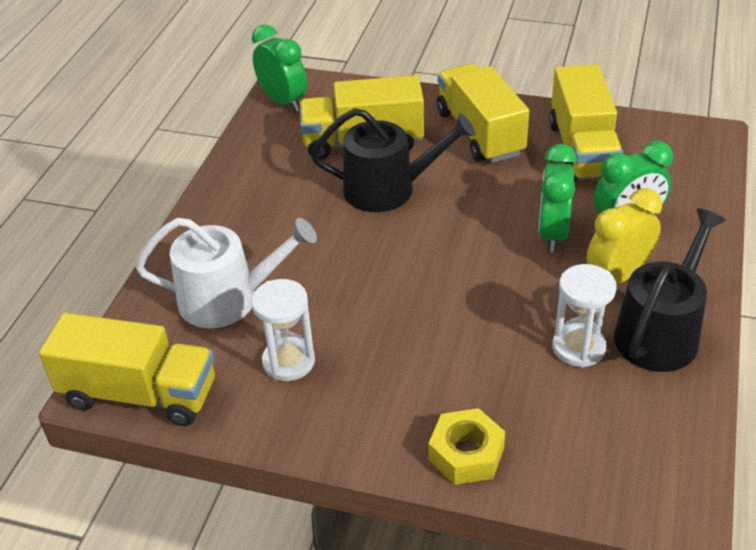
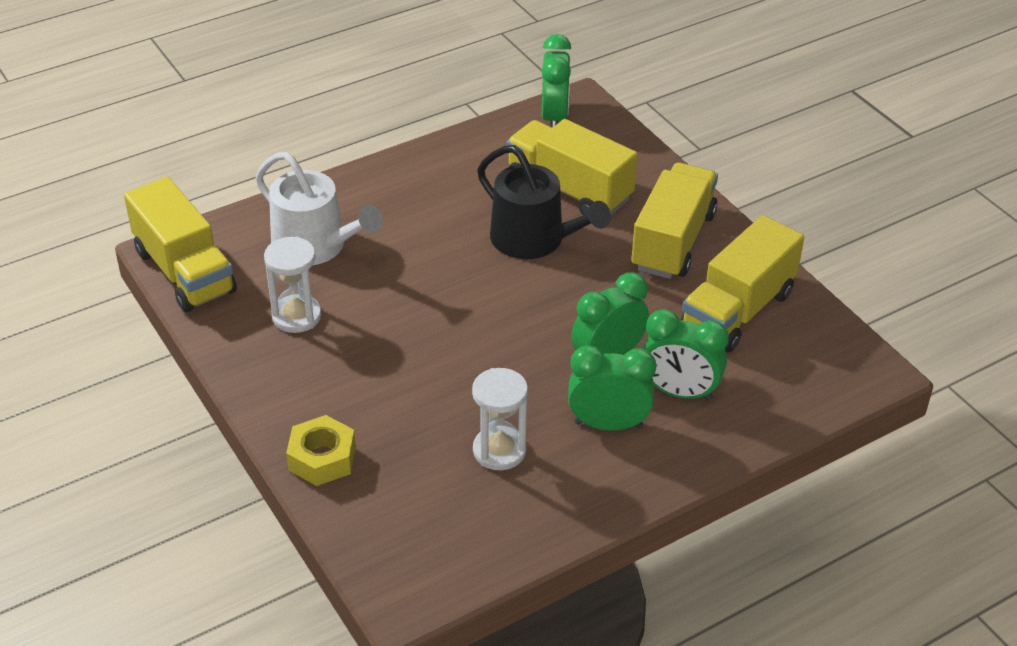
camera: 40 degrees right, 0 degrees up
yellow clock [587,188,662,284] -> green clock [568,345,656,431]
black watering can [614,208,726,372] -> none

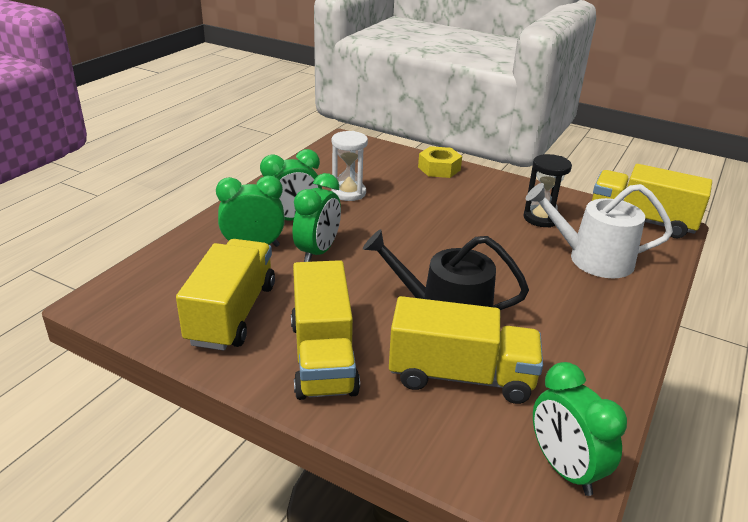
camera: 150 degrees right, 10 degrees down
white hourglass [264,237,322,333] -> black hourglass [524,154,572,228]

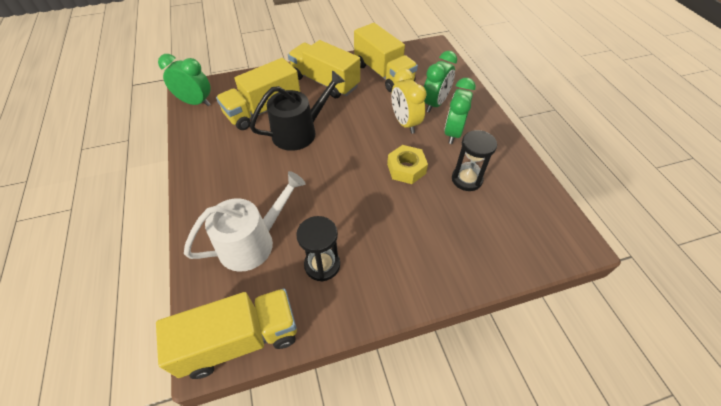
camera: 135 degrees right, 20 degrees up
green clock [292,173,341,262] -> yellow clock [391,69,427,134]
white hourglass [332,131,368,201] -> black hourglass [452,130,497,191]
yellow nut [418,146,462,178] -> yellow nut moved to [387,145,428,184]

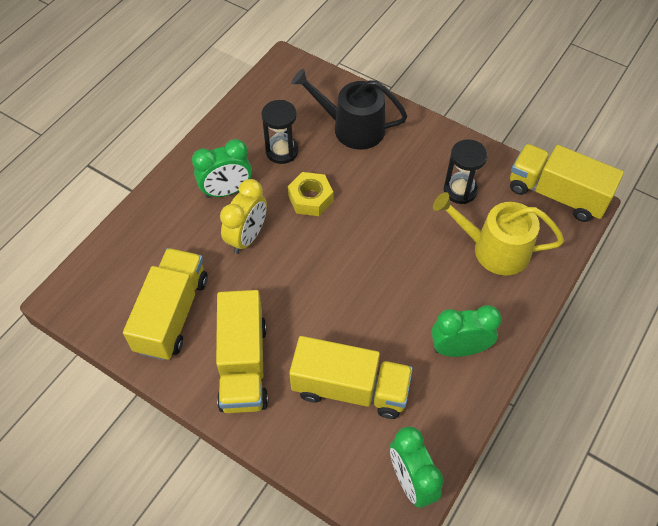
camera: 130 degrees left, 5 degrees up
white watering can [184,171,306,272] -> yellow watering can [433,192,564,275]
black watering can [250,70,345,151] -> black watering can moved to [291,68,407,150]
green clock [424,51,457,112] -> green clock moved to [431,305,502,357]

